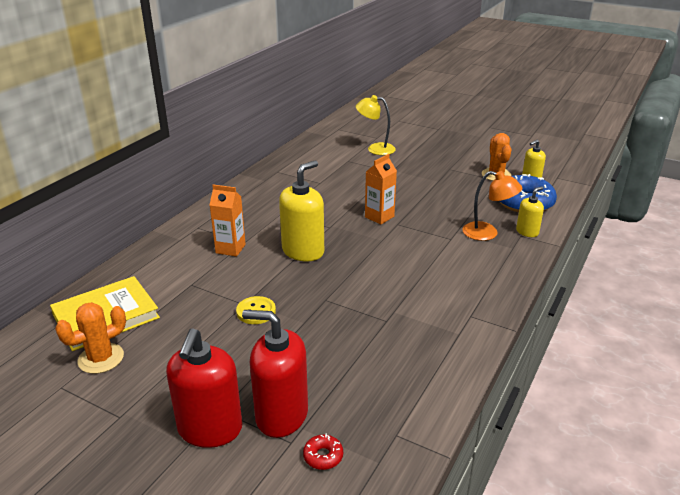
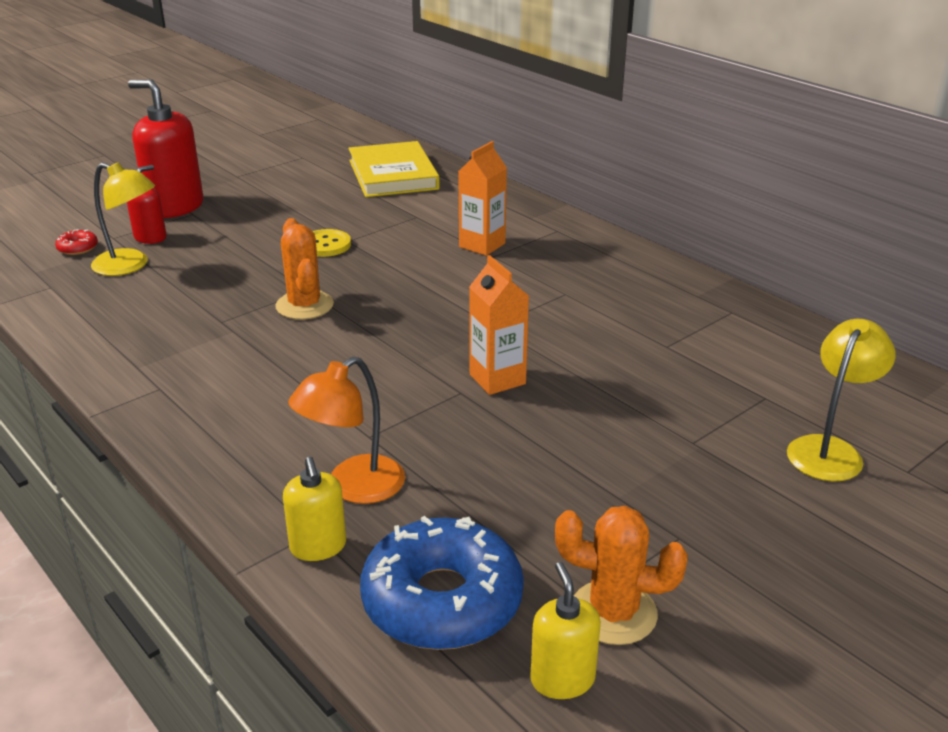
camera: 110 degrees right, 0 degrees up
orange cactus [55,302,126,374] -> orange cactus moved to [275,218,334,320]
red soap dispenser [242,310,308,438] -> red soap dispenser [127,165,166,244], size x0.54
yellow soap dispenser [279,161,324,261] -> none
none -> yellow lamp [91,162,155,276]

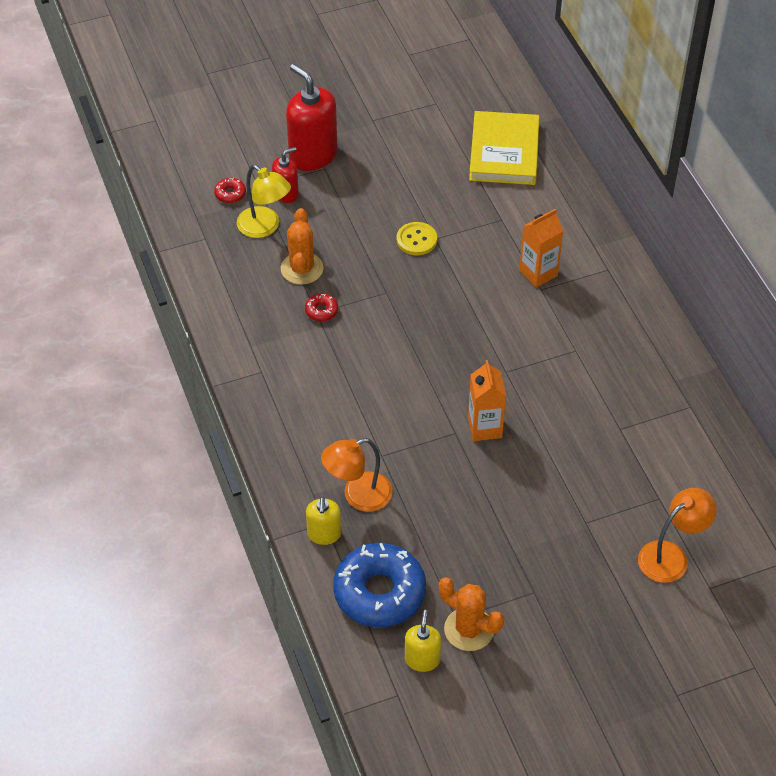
camera: 20 degrees right, 20 degrees up
orange cactus [275,218,334,320] -> orange cactus moved to [281,208,323,285]
yellow lamp [787,319,896,481] -> orange lamp [638,488,717,583]
none -> red donut [305,293,338,321]

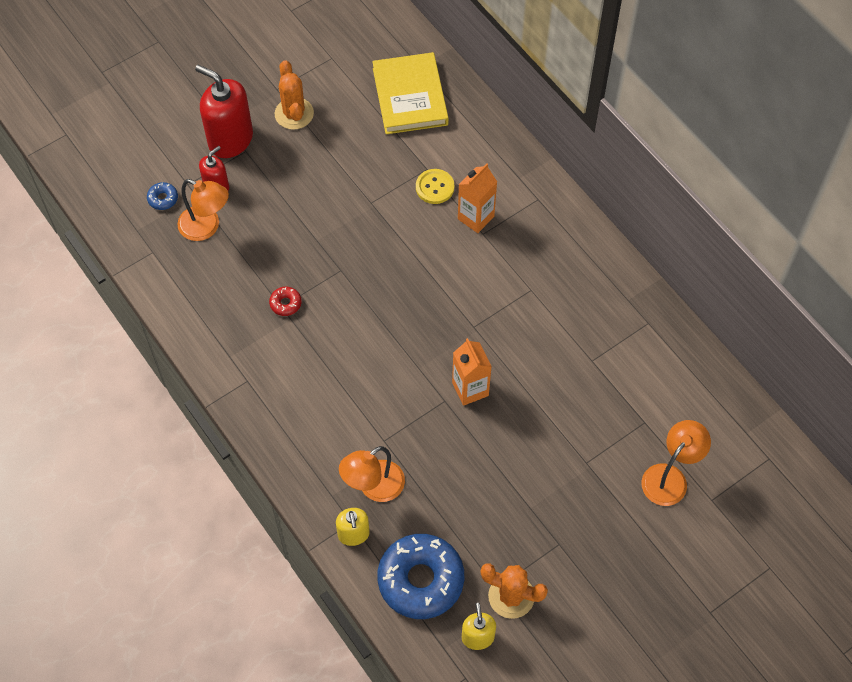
camera: 15 degrees left, 10 degrees up
red donut [214,178,246,203] -> blue donut [147,182,178,210]
yellow lamp [237,165,291,238] -> orange lamp [177,179,229,241]
orange cactus [281,208,323,285] -> orange cactus moved to [275,60,314,130]
yellow button [397,222,437,255] -> yellow button moved to [416,169,454,204]

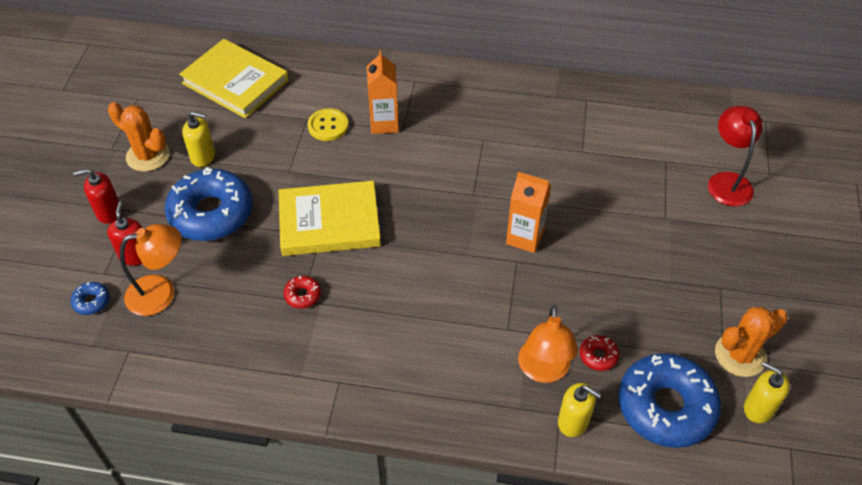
camera: 45 degrees left, 10 degrees down
red soap dispenser [195,65,253,158] -> red soap dispenser [74,168,119,224], size x0.54
orange lamp [641,420,711,506] -> red lamp [708,106,762,206]
none -> blue donut [165,167,253,241]
none -> yellow soap dispenser [182,112,215,167]
none -> yellow book [279,181,381,256]
none -> red donut [580,335,619,371]

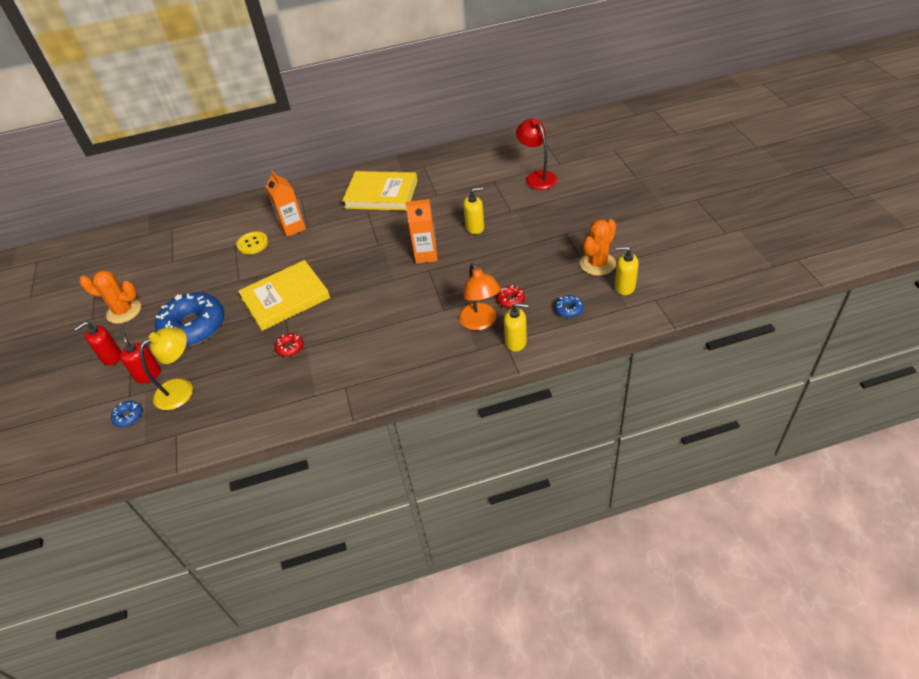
camera: 20 degrees left, 5 degrees down
orange lamp [120,224,181,316] -> yellow lamp [140,328,193,410]
yellow book [179,39,289,118] -> yellow book moved to [342,171,418,211]
yellow soap dispenser [182,112,215,167] -> yellow soap dispenser moved to [463,187,484,234]
blue donut [619,353,721,448] -> blue donut [555,295,584,318], size x0.41

